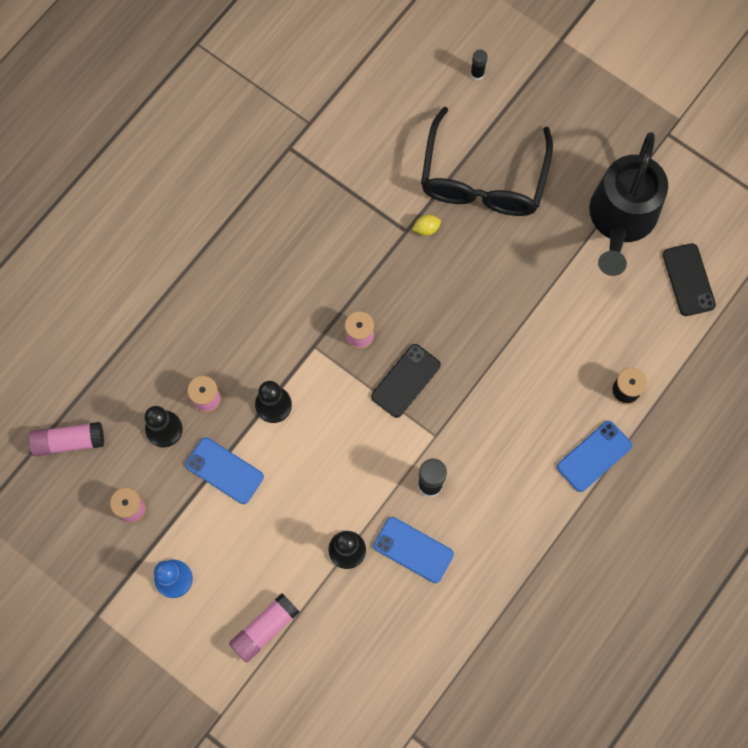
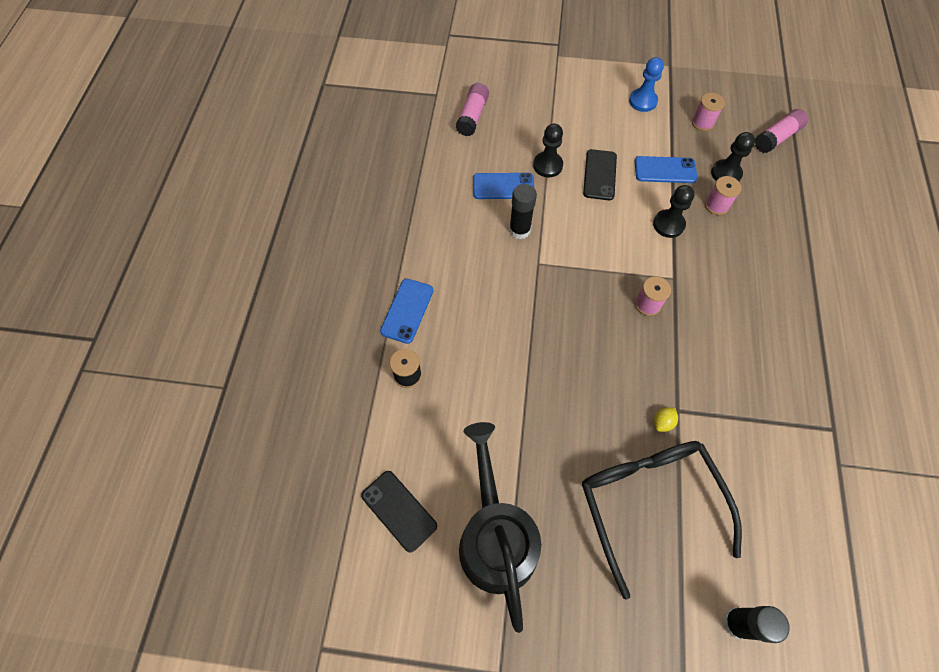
camera: 150 degrees right, 10 degrees down
pink glue stick [229,593,300,662] -> pink glue stick moved to [456,83,489,136]
black phone [371,344,441,418] -> black phone moved to [583,149,617,200]
black glue stick [471,50,488,81] -> black glue stick [723,606,790,643], size x1.68

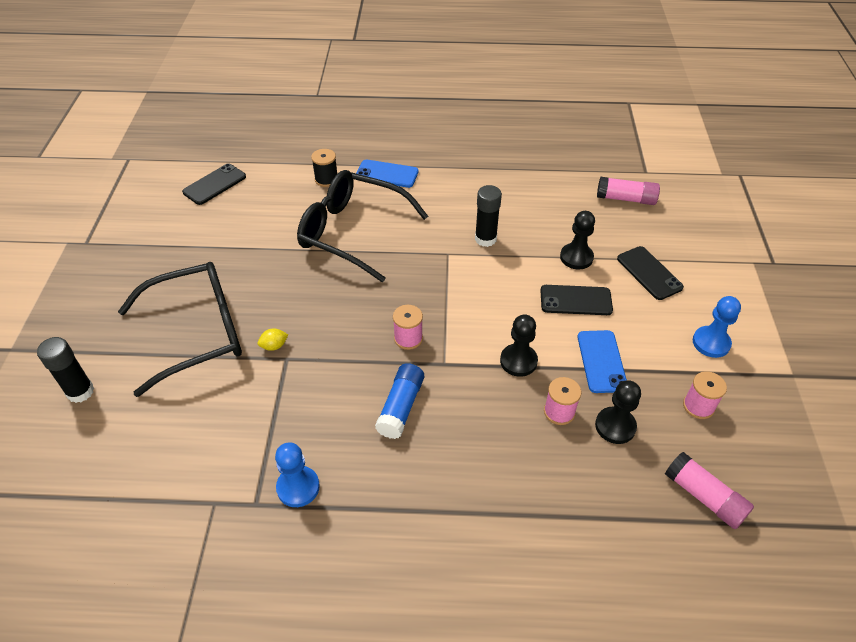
camera: 85 degrees right, 15 degrees down
black watering can [459,422,541,633] -> none
blue phone [473,173,534,199] -> none
yellow lemon [654,407,678,432] -> yellow lemon turned 60 degrees counterclockwise [258,328,289,351]
none -> blue pawn [275,443,320,507]
none -> black glasses [297,170,428,282]
none -> blue glue stick [375,363,424,439]
none -> black phone [617,246,684,300]

